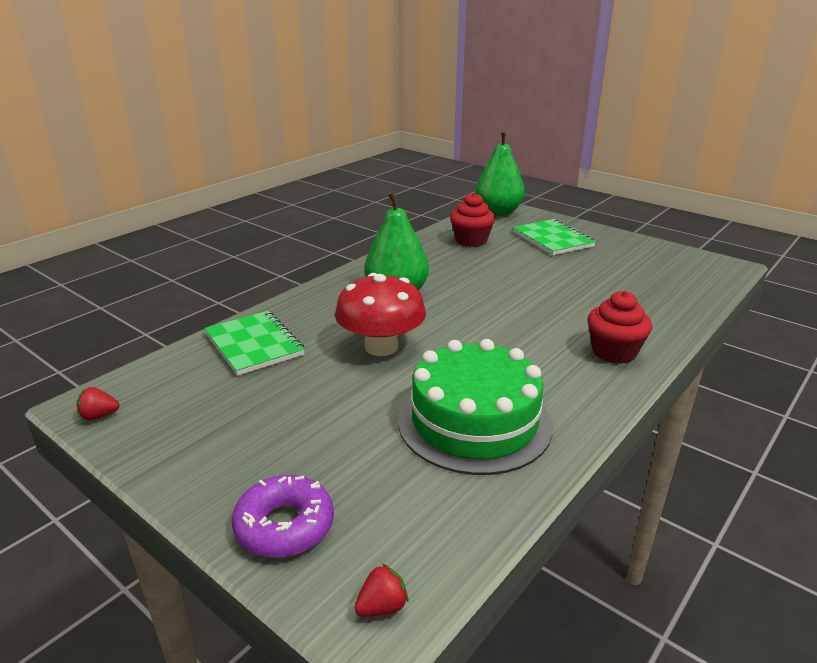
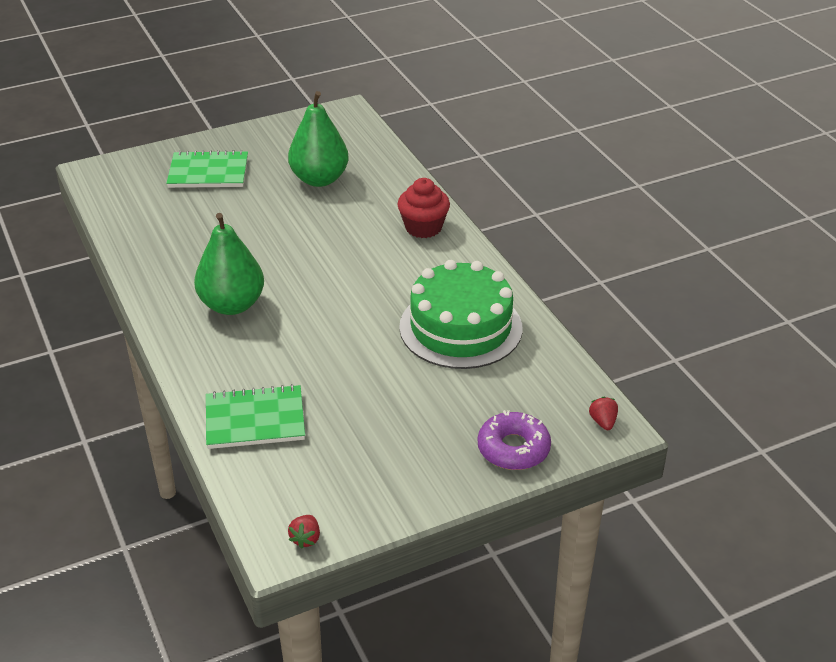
camera: 65 degrees left, 10 degrees up
red mushroom [335,273,426,356] -> none
red cupcake [450,193,495,247] -> none
green pear [475,130,525,216] -> green pear moved to [288,91,349,187]

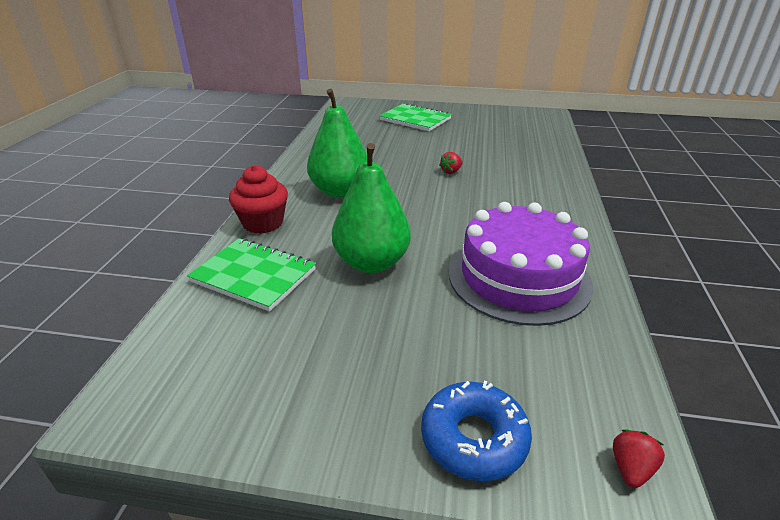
camera: 35 degrees right, 5 degrees down
green pear [288,91,349,187] -> green pear moved to [332,143,411,273]
red strawberry [288,515,320,549] -> red strawberry moved to [439,152,463,174]
red cupcake [397,178,450,238] -> red cupcake moved to [229,165,288,234]
green cake [399,260,522,369] -> purple cake [449,202,593,326]
purple donut [478,410,551,470] -> blue donut [421,380,532,481]

